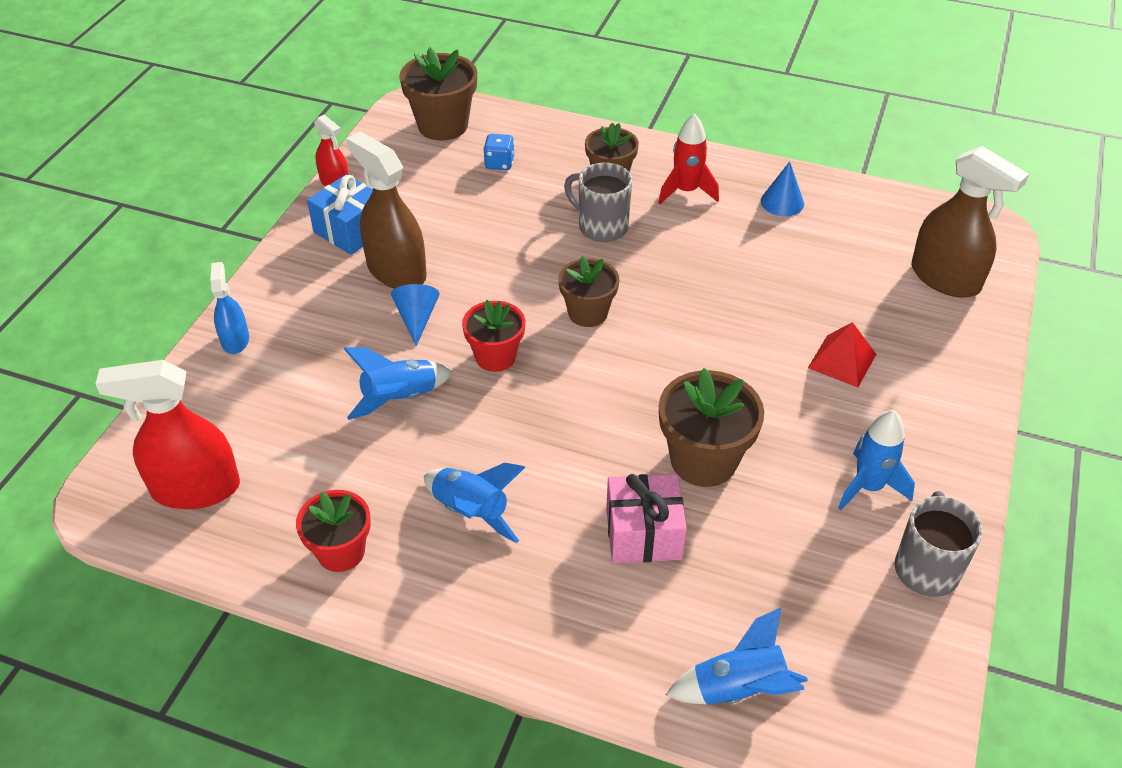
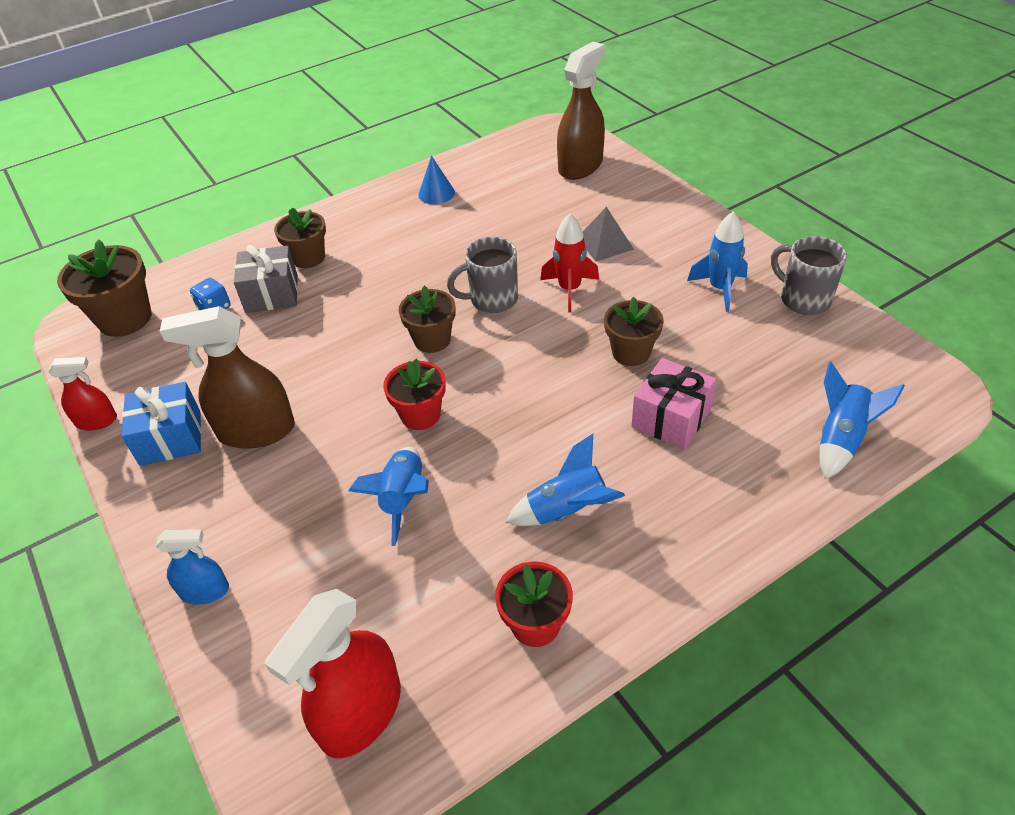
camera: 50 degrees left, 0 degrees up
blue spray bottle [210,262,249,354] -> blue spray bottle turned 150 degrees clockwise [155,529,229,605]
blue cone [391,284,439,346] -> none
grey mug [564,163,632,242] -> grey mug moved to [447,237,518,313]
red rocket [658,114,719,204] -> red rocket moved to [540,214,599,312]
brown flower pot [659,368,764,487] -> brown flower pot [604,297,664,366], size x0.67
red pyramid [808,322,876,388] -> grey pyramid [583,207,634,261]
brown spray bottle [911,146,1029,298] -> brown spray bottle turned 45 degrees counterclockwise [557,42,605,180]
none -> grey gift [234,245,298,313]

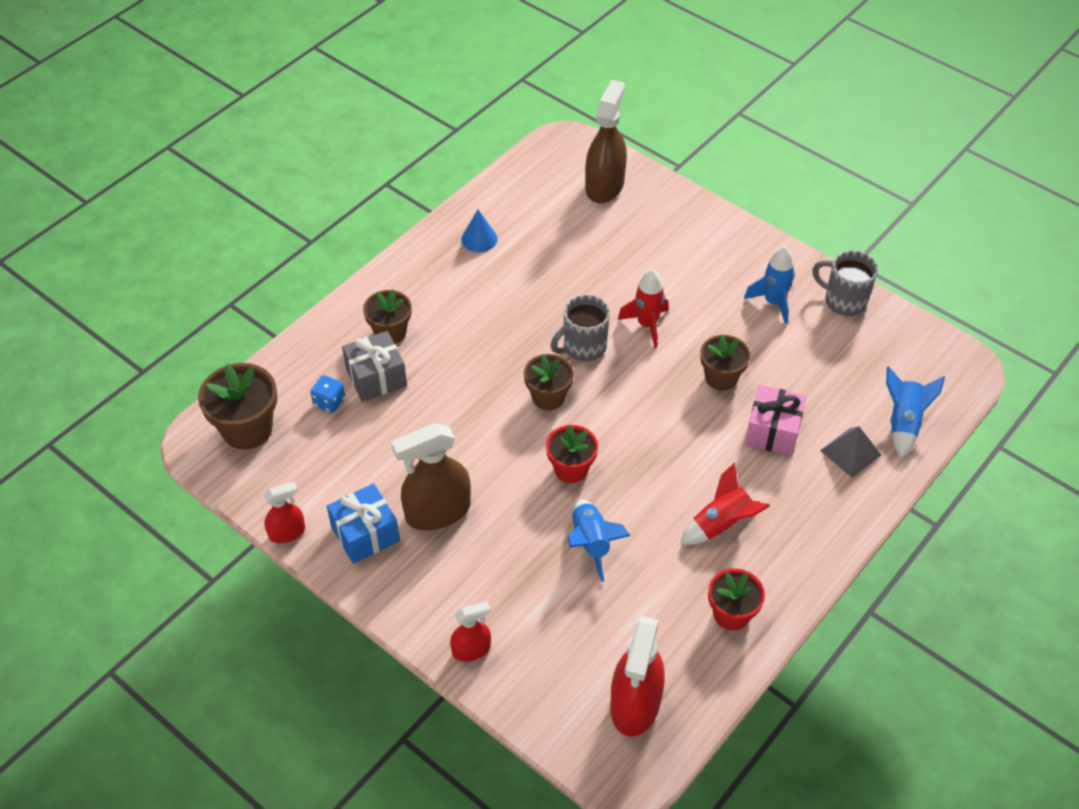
camera: 20 degrees left, 5 degrees up
blue spray bottle [155,529,229,605] -> red spray bottle [450,601,491,662]
blue rocket [505,434,625,526] -> red rocket [680,462,770,545]
grey pyramid [583,207,634,261] -> grey pyramid moved to [820,426,881,478]

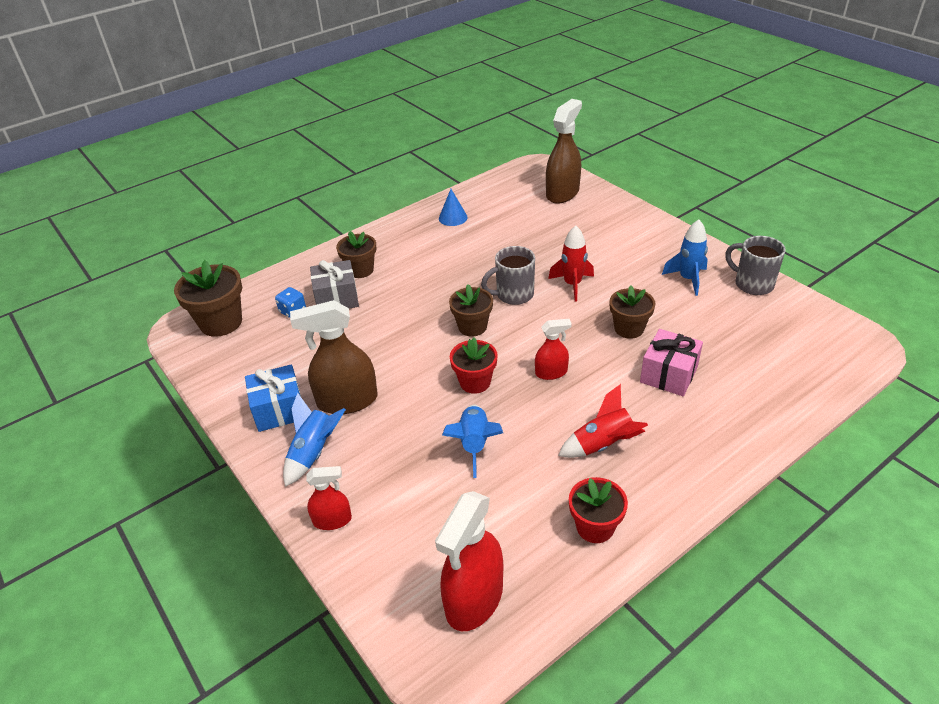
camera: 15 degrees right, 10 degrees down
red spray bottle [264,482,305,543] -> red spray bottle moved to [535,319,572,380]
grey pyramid [820,426,881,478] -> none
blue rocket [886,366,945,459] -> blue rocket moved to [283,393,346,487]

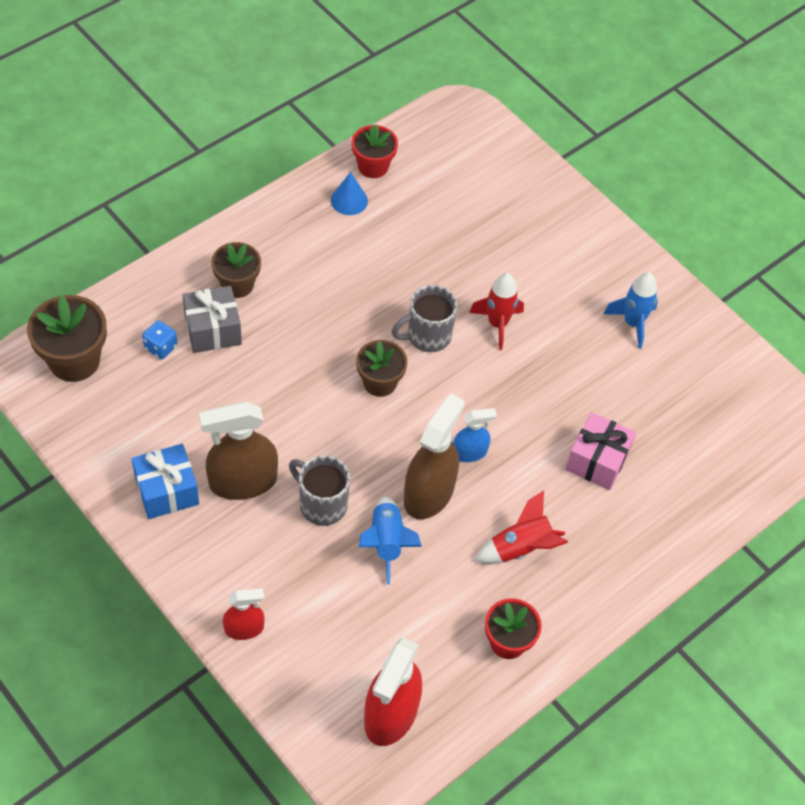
camera: 10 degrees left, 15 degrees up
blue rocket [283,393,346,487] -> none
red flower pot [450,337,498,394] -> red flower pot moved to [352,124,398,178]
red spray bottle [535,319,572,380] -> blue spray bottle [453,408,497,462]
brown spray bottle [546,99,582,204] -> brown spray bottle moved to [404,393,465,519]
brown flower pot [610,285,655,339] -> none
grey mug [725,236,786,295] -> grey mug moved to [289,455,350,526]

